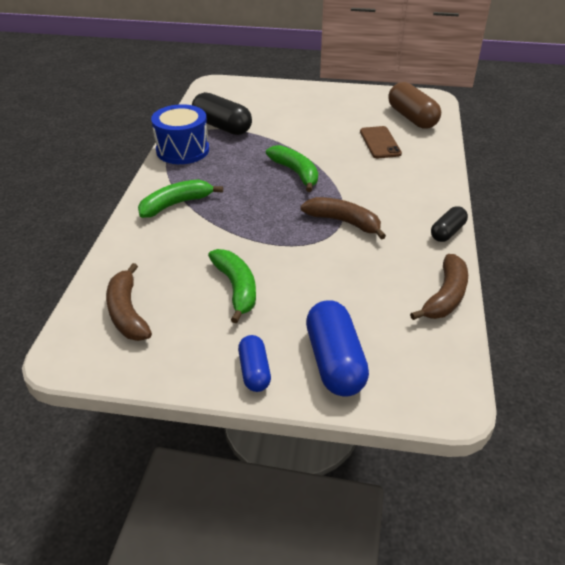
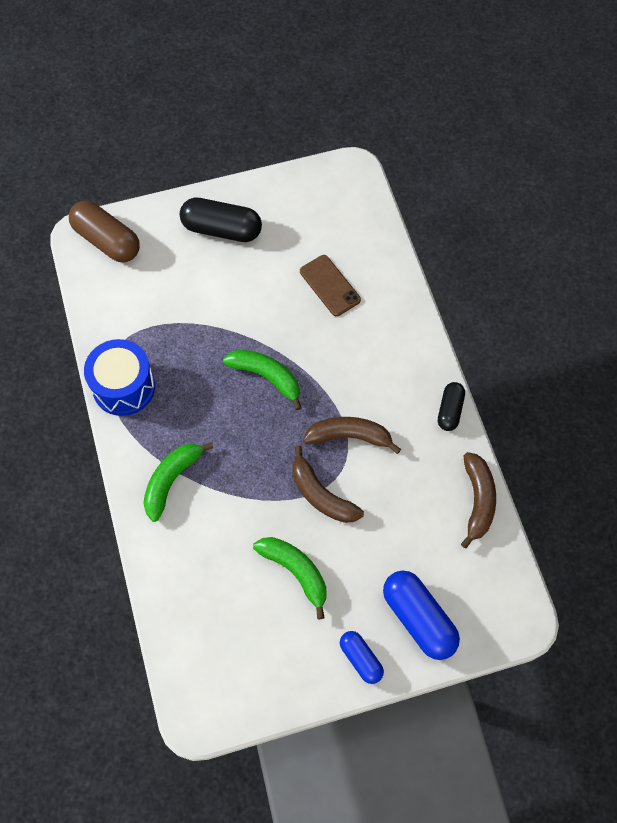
camera: 25 degrees left, 25 degrees up
brown banana [106,263,152,341] -> brown banana moved to [292,446,364,523]
black capsule [192,92,252,135] -> black capsule moved to [180,197,262,242]
brown capsule [388,82,441,129] -> brown capsule moved to [69,201,140,262]

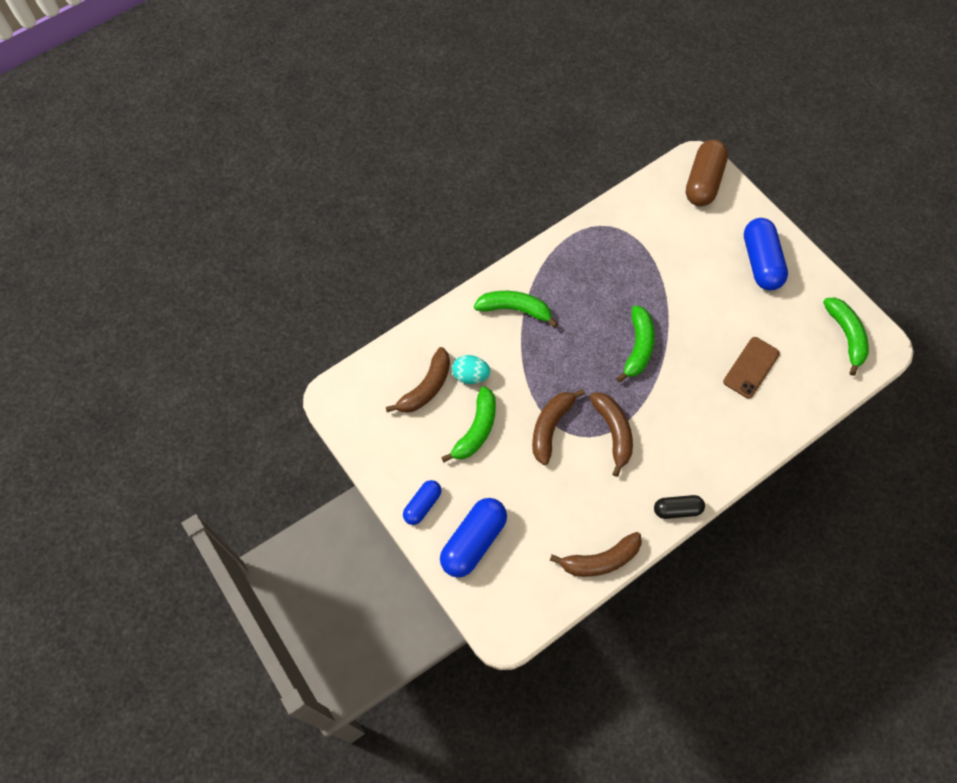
camera: 70 degrees right, 0 degrees up
blue drum [84,339,155,416] -> none
black capsule [180,197,262,242] -> blue capsule [744,218,788,290]
none -> brown banana [386,347,450,413]
none -> turquoise egg [452,355,491,384]
none -> green banana [823,298,869,376]

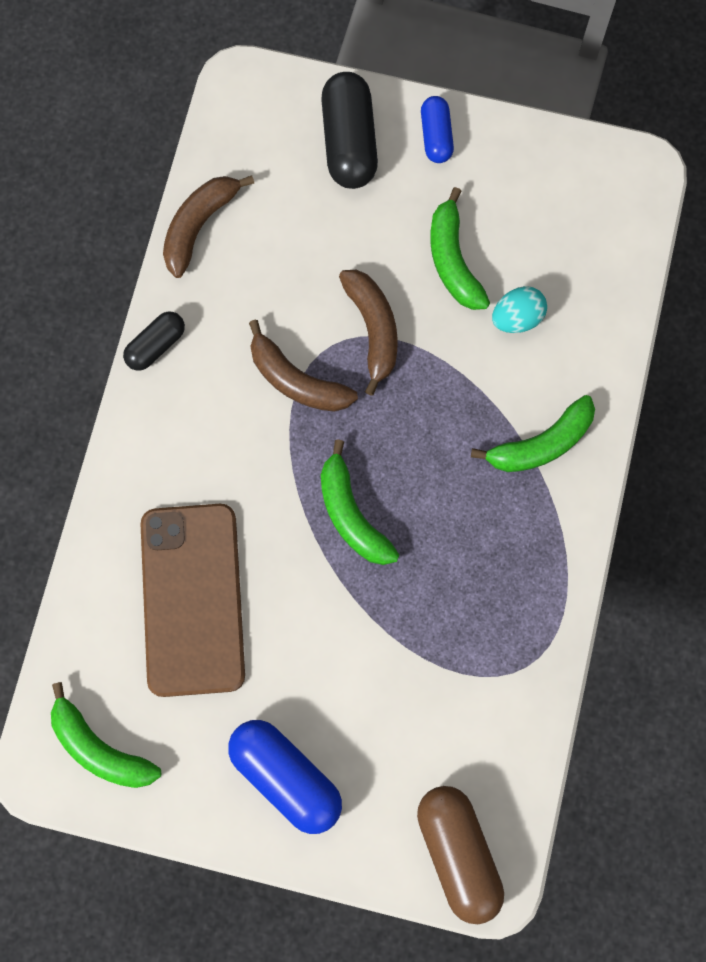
camera: 140 degrees right, 10 degrees up
brown banana [386,347,450,413] -> none
blue capsule [440,498,507,578] -> black capsule [321,72,378,189]
brown phone [723,337,780,398] -> brown phone [141,504,245,697], size x1.86

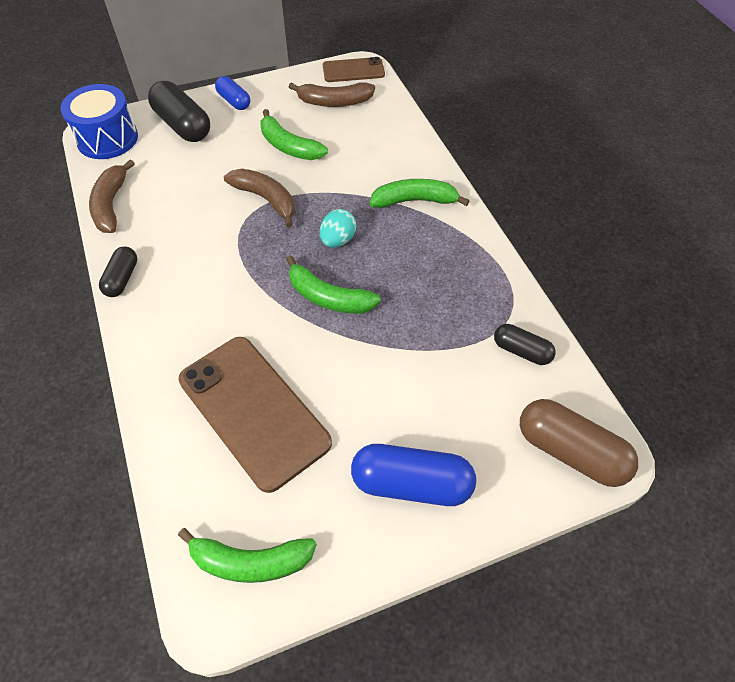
camera: 35 degrees left, 20 degrees down
brown banana [249,320,358,412] -> brown banana moved to [289,82,375,107]
green banana [471,395,595,472] -> green banana turned 120 degrees counterclockwise [370,179,469,208]
turquoise egg [492,286,547,333] -> turquoise egg moved to [320,209,356,248]
none -> blue drum [61,84,138,159]
none -> brown phone [323,57,385,82]
none -> black capsule [494,324,556,365]

